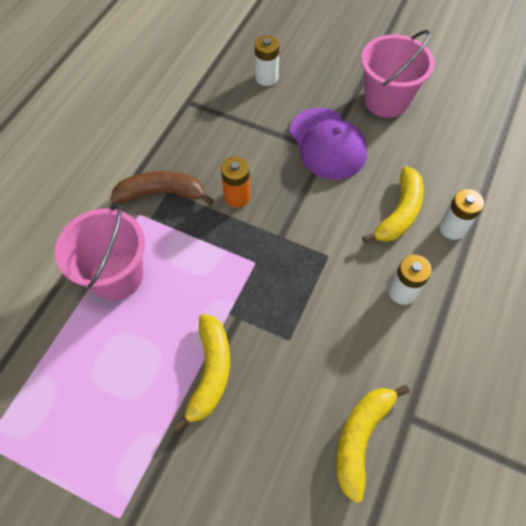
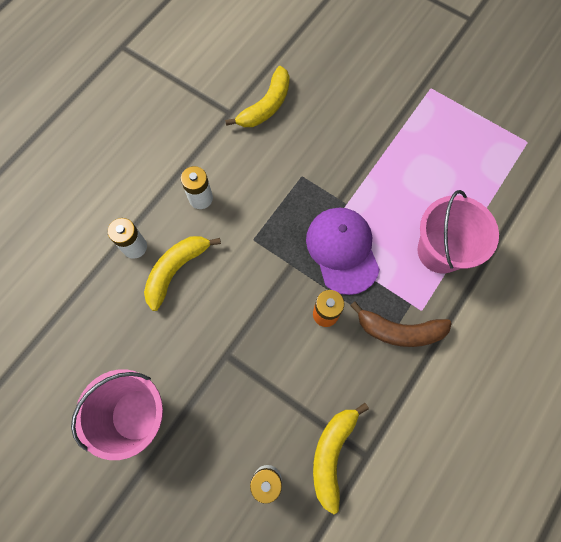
camera: 170 degrees left, 10 degrees up
yellow banana [173,314,230,432] -> yellow banana moved to [313,403,369,514]
purple cap [289,108,367,180] -> purple cap moved to [306,208,380,295]

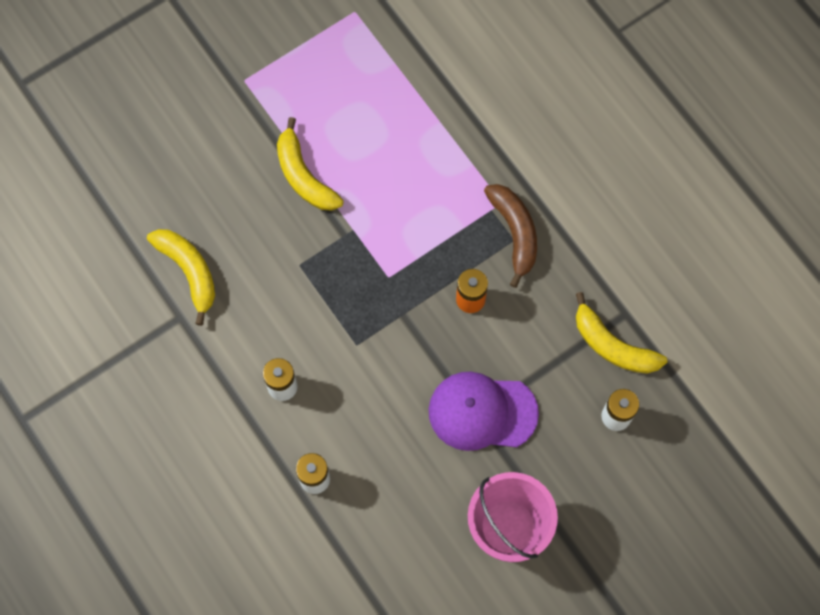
camera: 70 degrees left, 0 degrees up
yellow banana [144,236,221,311] -> yellow banana moved to [277,117,344,211]
purple cap [306,208,380,295] -> purple cap moved to [429,372,539,451]
brown banana [350,301,452,347] -> brown banana turned 45 degrees counterclockwise [484,184,537,288]
pink bucket [417,190,499,274] -> none

